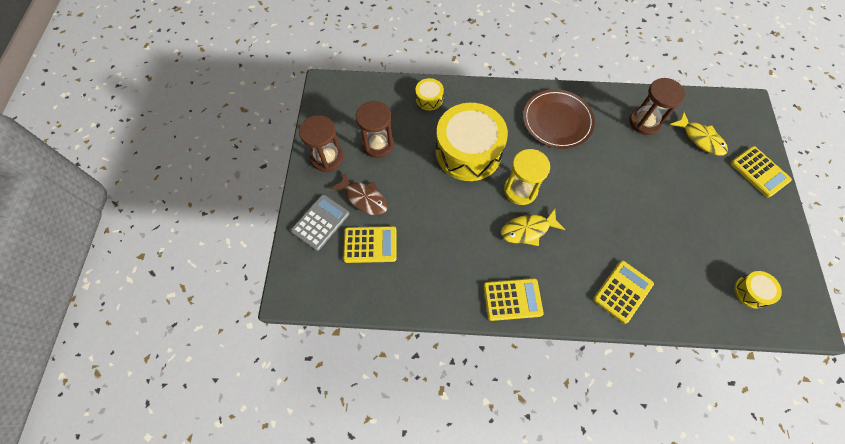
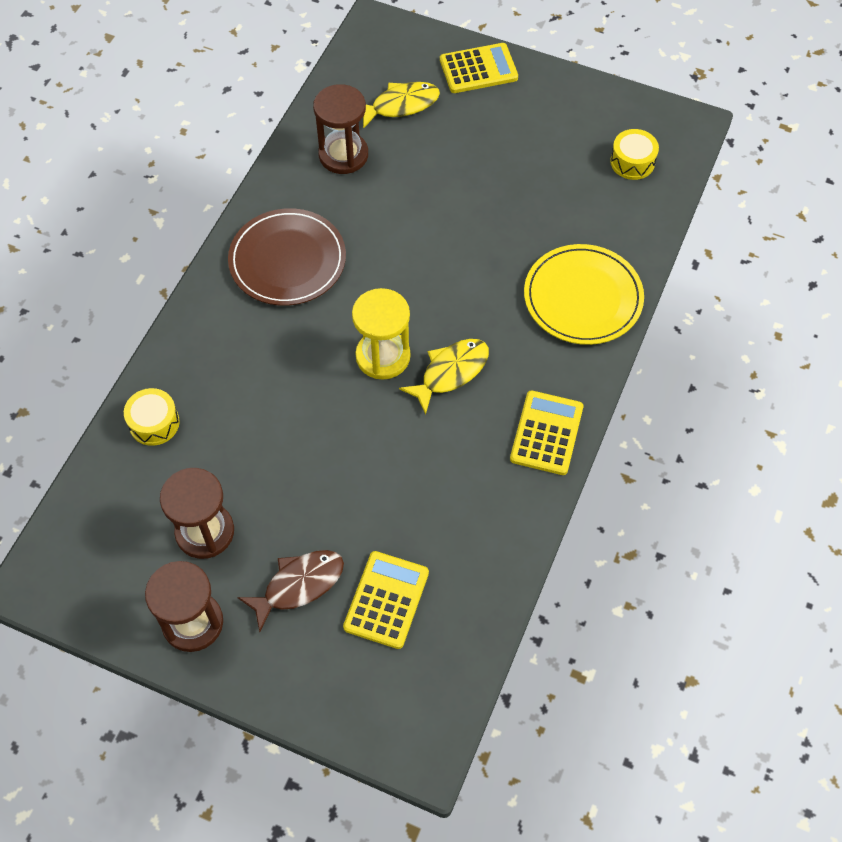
camera: 70 degrees left, 5 degrees down
grey calculator [291,194,350,251] -> none
yellow drum [436,103,508,181] -> none
yellow fish [501,209,565,246] -> yellow fish turned 135 degrees counterclockwise [399,339,489,415]
yellow calculator [593,261,654,324] -> yellow plate [524,244,644,345]

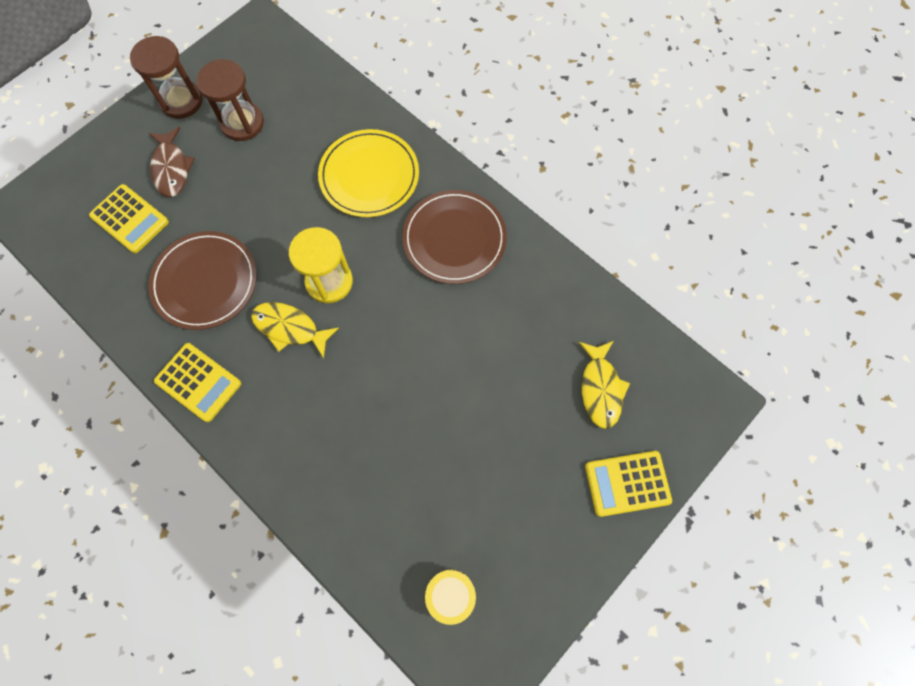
camera: 110 degrees right, 10 degrees up
yellow drum [124,388,180,446] -> none
brown hourglass [313,84,368,174] -> none
yellow fish [399,339,489,415] -> yellow fish turned 135 degrees clockwise [251,302,339,358]
yellow calculator [440,43,518,93] -> yellow calculator turned 75 degrees clockwise [585,451,672,517]
yellow plate [524,244,644,345] -> yellow plate moved to [318,129,419,217]
none -> brown plate [148,231,257,330]

